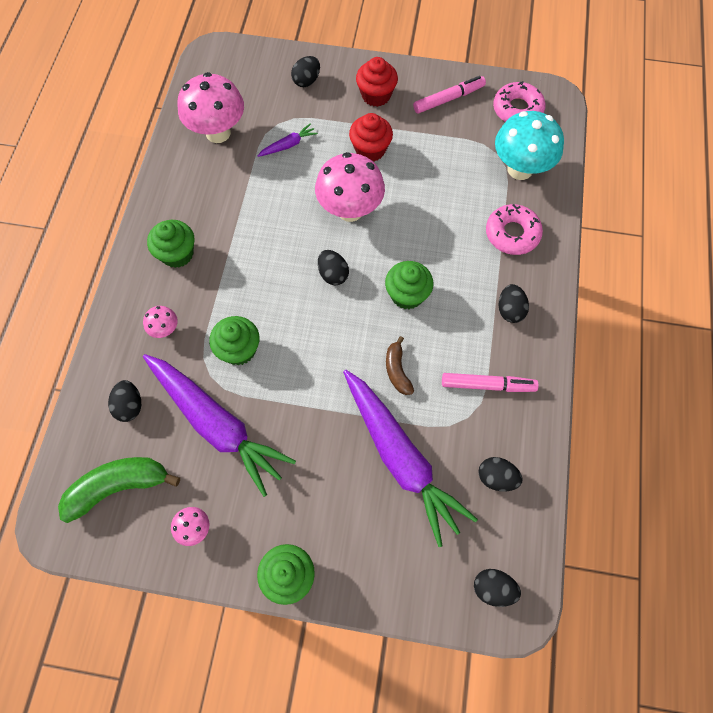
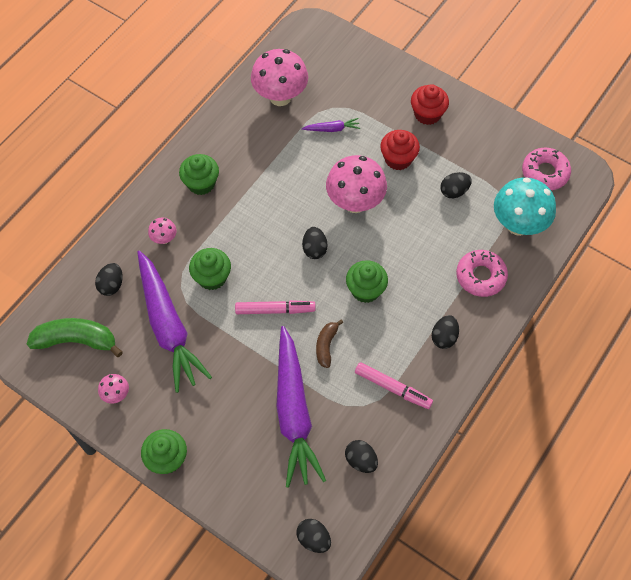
camera: 25 degrees right, 5 degrees down
black egg [291,56,320,87] -> black egg moved to [440,172,472,198]
pink marker [413,76,486,114] -> pink marker moved to [235,300,316,314]

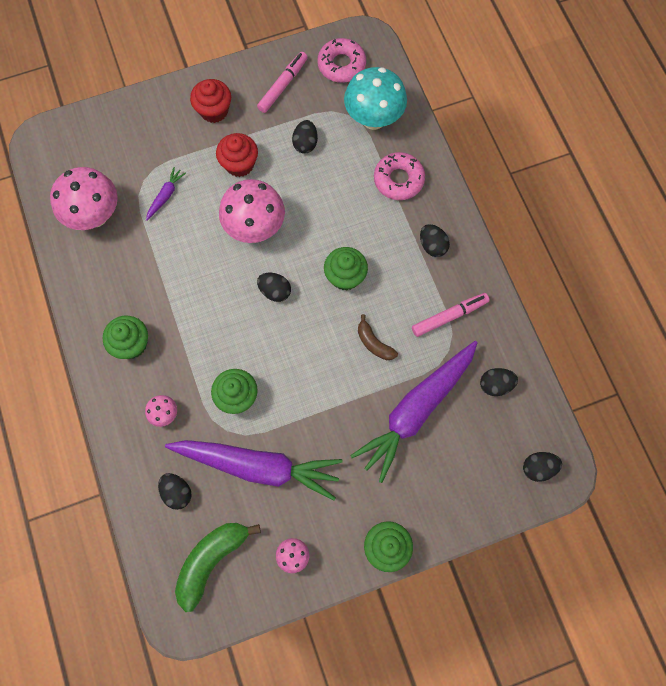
camera: 55 degrees left, 10 degrees up
pink marker [235,300,316,314] -> pink marker moved to [257,52,308,113]
purple carrot [277,326,326,488] -> purple carrot turned 105 degrees clockwise [350,341,478,483]

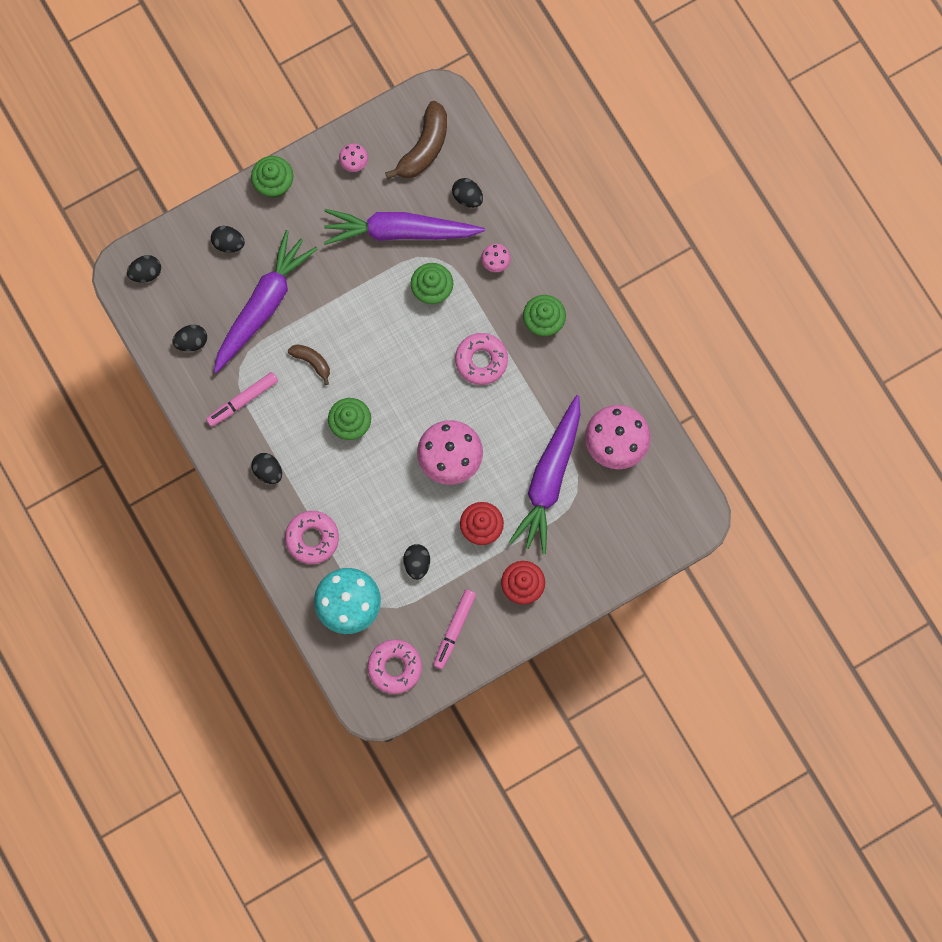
camera: 170 degrees right, 5 degrees up
purple carrot [146,167,186,221] -> purple carrot [509,395,580,554], size x2.48
green banana [175,523,261,612] -> brown banana [385,101,447,179]
black egg [257,273,291,302] -> black egg moved to [211,226,245,253]
none -> pink donut [455,333,508,385]

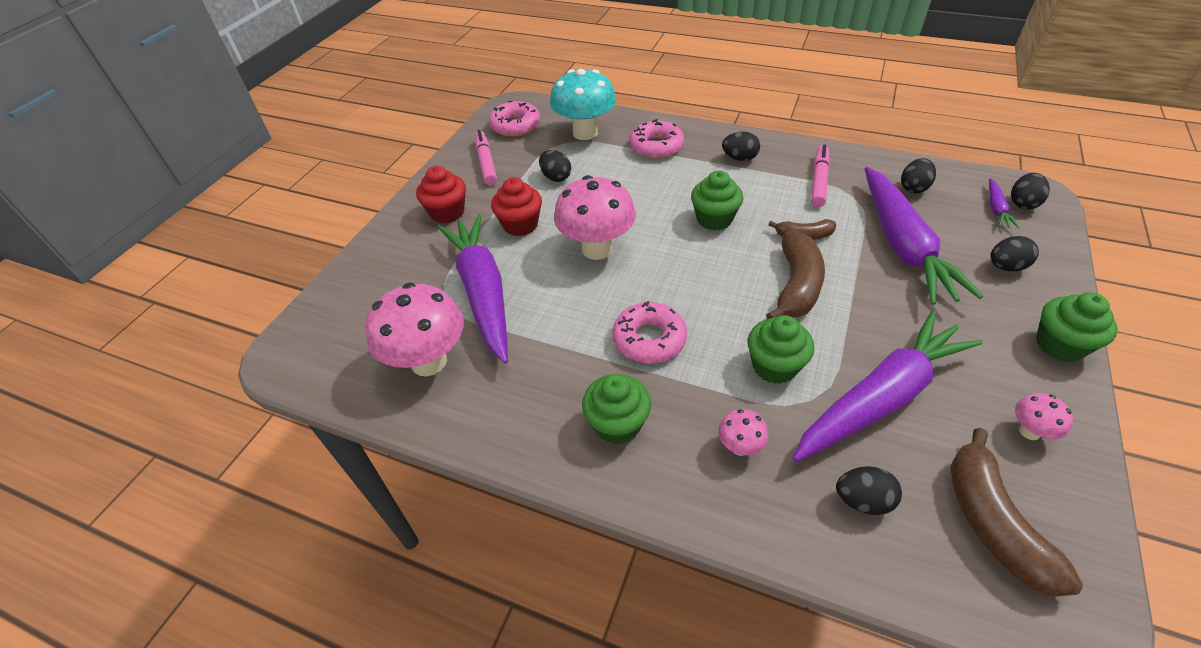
camera: 145 degrees right, 30 degrees down
none -> brown banana [766,231,825,319]
none -> purple carrot [989,178,1019,228]

